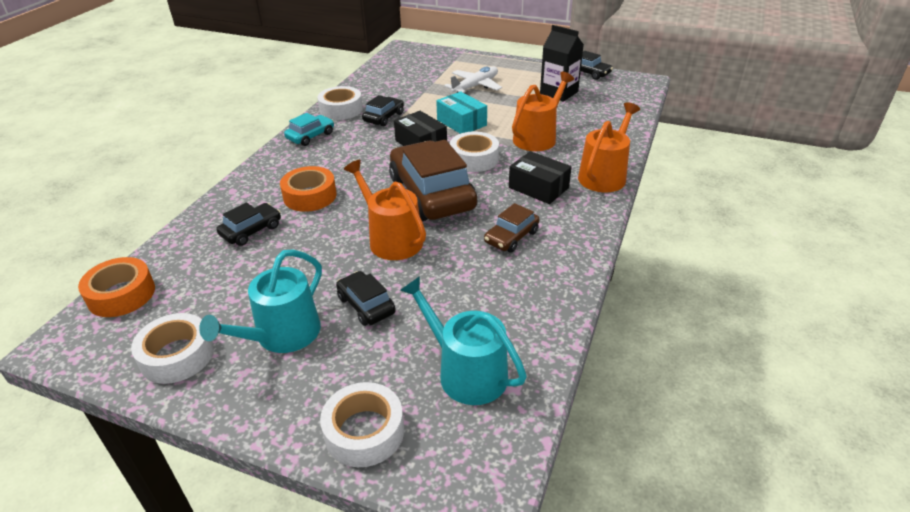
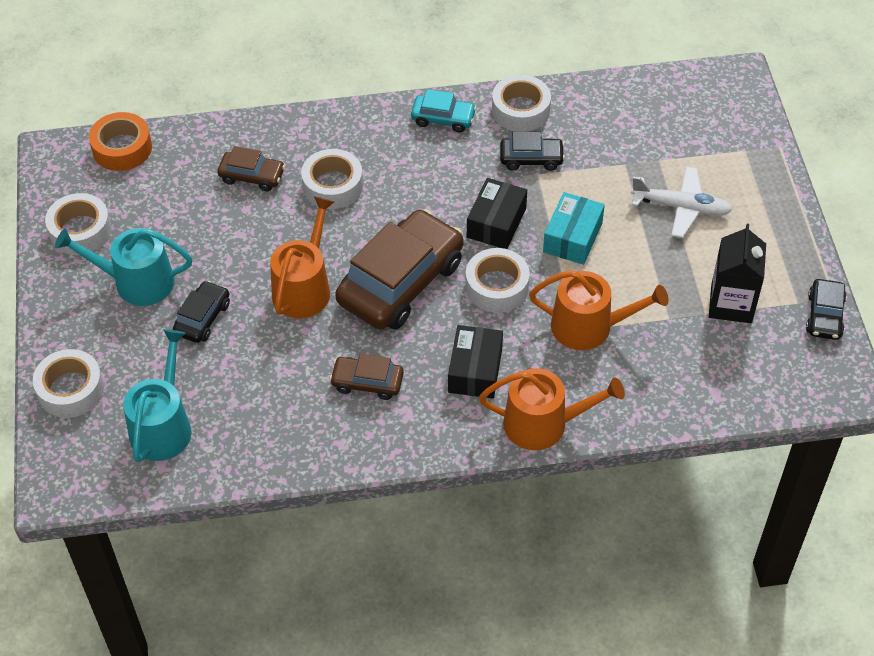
camera: 60 degrees right, 15 degrees up
black car [217,202,281,246] -> brown car [217,146,285,191]
orange tape [280,166,337,212] -> white tape [301,149,363,209]

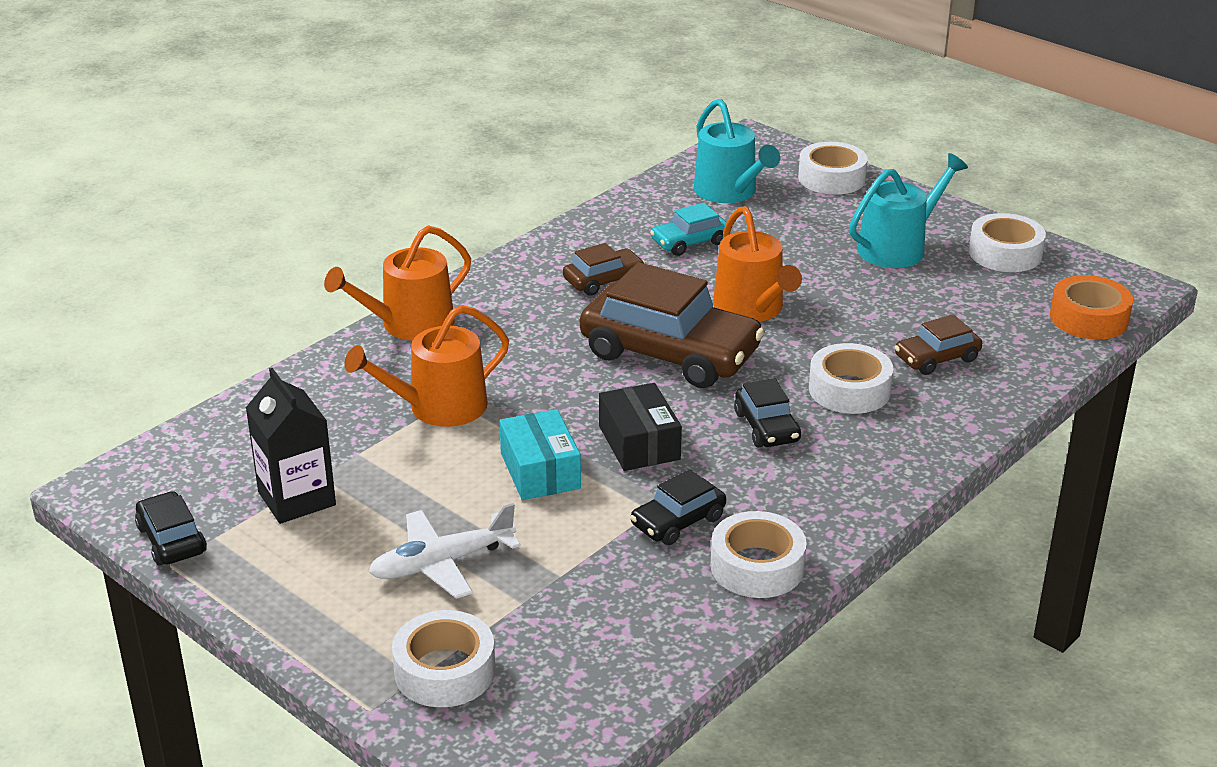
camera: 140 degrees right, 20 degrees down
black car [173,281,230,343] -> black car moved to [734,378,801,447]
brown car [335,209,464,330] -> brown car turned 60 degrees counterclockwise [580,262,765,388]
turquoise car [411,89,477,133] -> turquoise car moved to [650,203,726,256]
black box [448,325,503,398] -> none
white tape [465,248,530,312] -> white tape moved to [392,610,495,707]

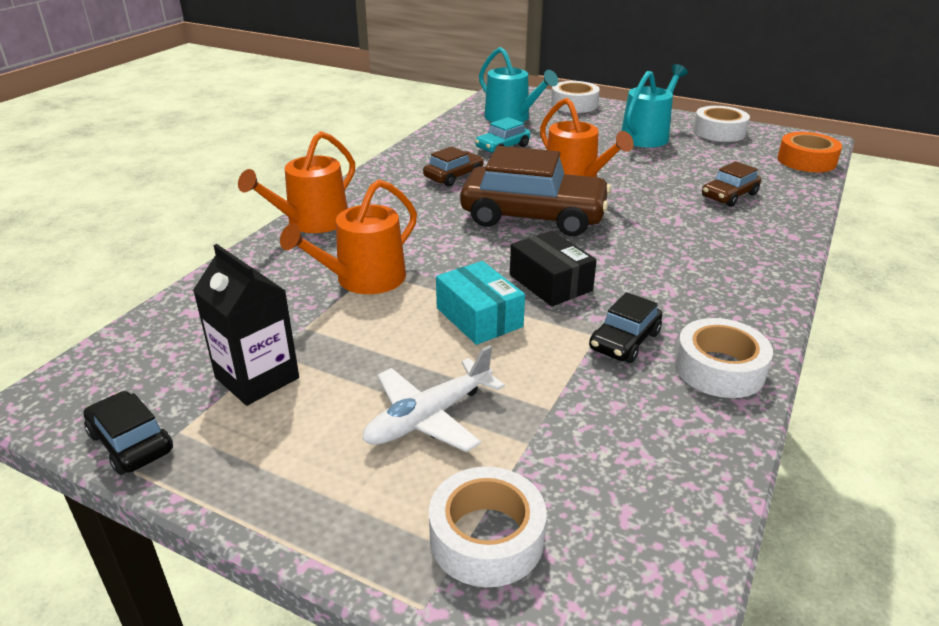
camera: 15 degrees left, 0 degrees up
black car [734,378,801,447] -> none
white tape [809,343,893,414] -> none

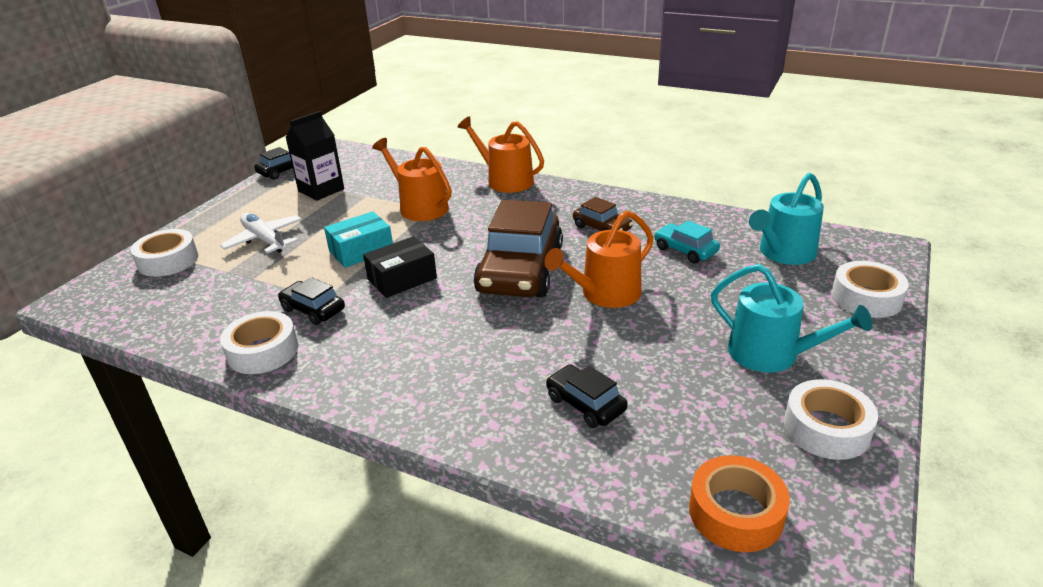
camera: 90 degrees right, 0 degrees up
brown car [702,161,761,207] -> black car [546,364,628,428]

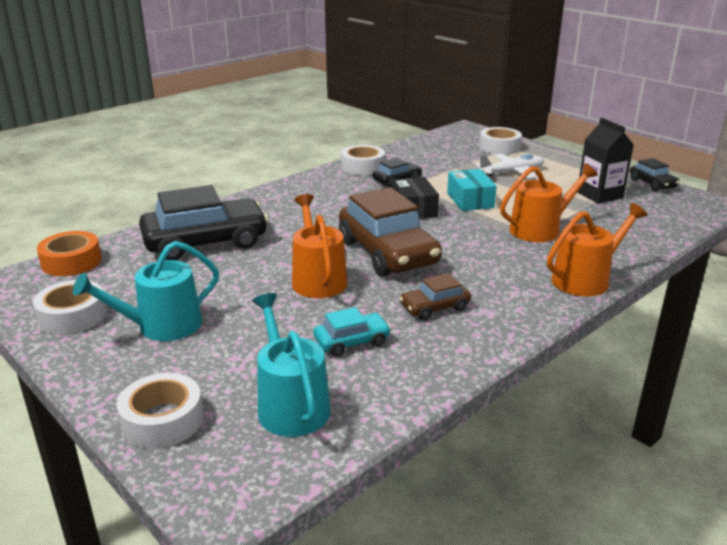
camera: 110 degrees right, 5 degrees down
brown car [473,200,563,297] -> brown car turned 150 degrees counterclockwise [339,187,442,277]
black car [546,364,628,428] -> black car [139,185,268,260], size x2.07

